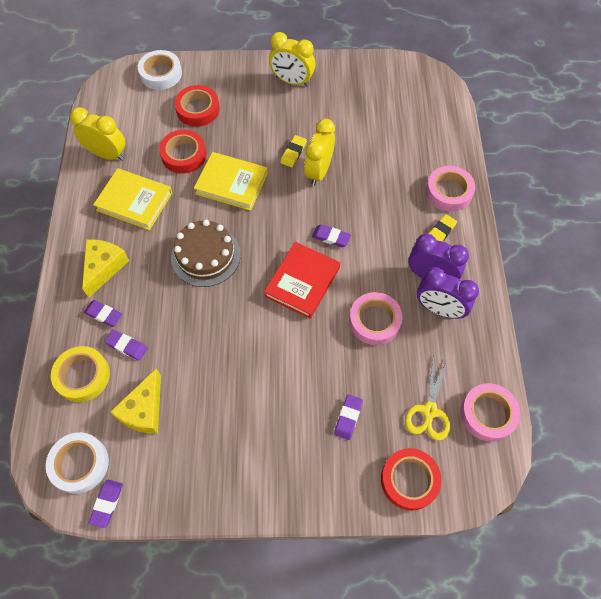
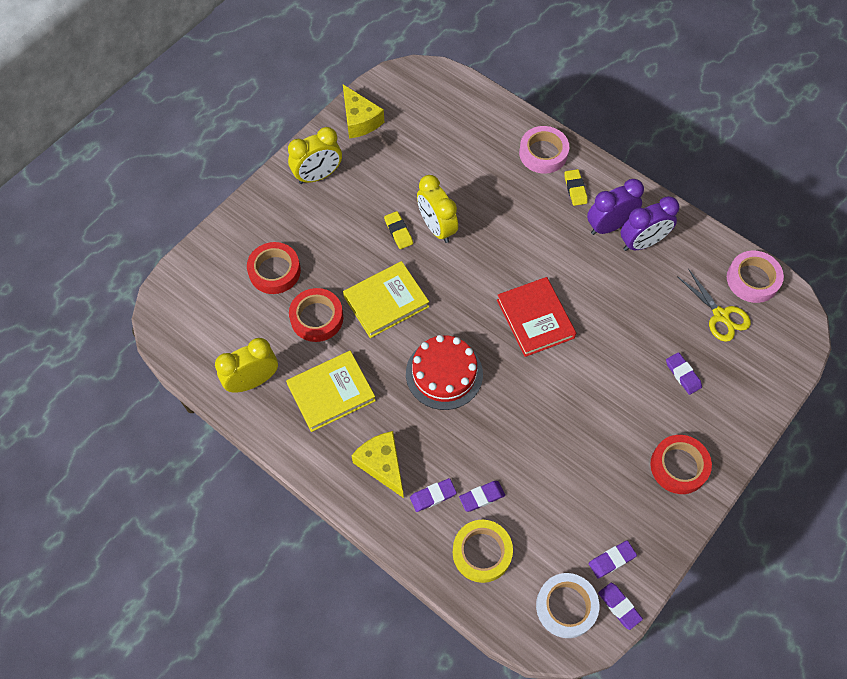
camera: 50 degrees left, 0 degrees up
yellow cheese [110,368,161,434] -> yellow cheese moved to [343,85,384,139]
white tape [138,50,182,90] -> none
brown cake [171,220,241,287] -> red cake [406,335,483,410]
purple eraser [312,225,351,247] -> purple eraser moved to [589,541,637,579]
pink tape [349,292,403,345] -> none
red tape [381,448,441,511] -> red tape moved to [650,435,712,494]

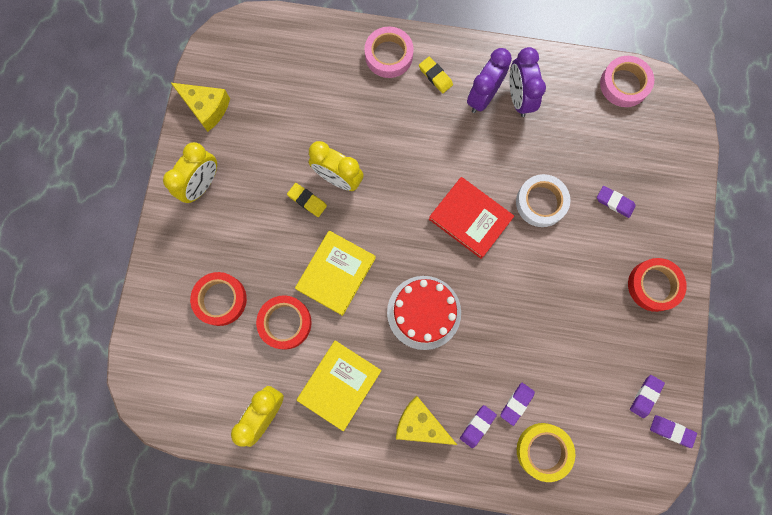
camera: 30 degrees left, 15 degrees up
white tape [536,573,599,638] -> white tape moved to [516,174,570,227]
purple clock [620,196,680,251] -> purple clock turned 135 degrees clockwise [509,47,546,117]
yellow scissors [677,269,751,342] -> none

